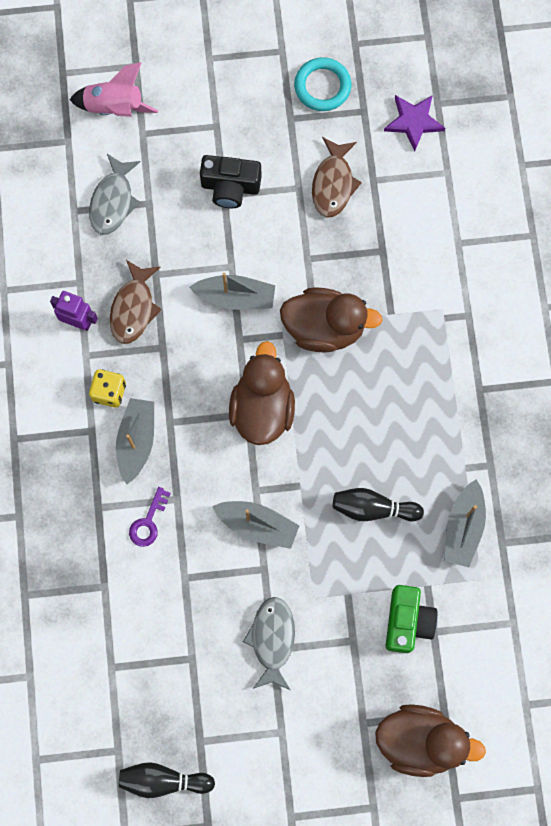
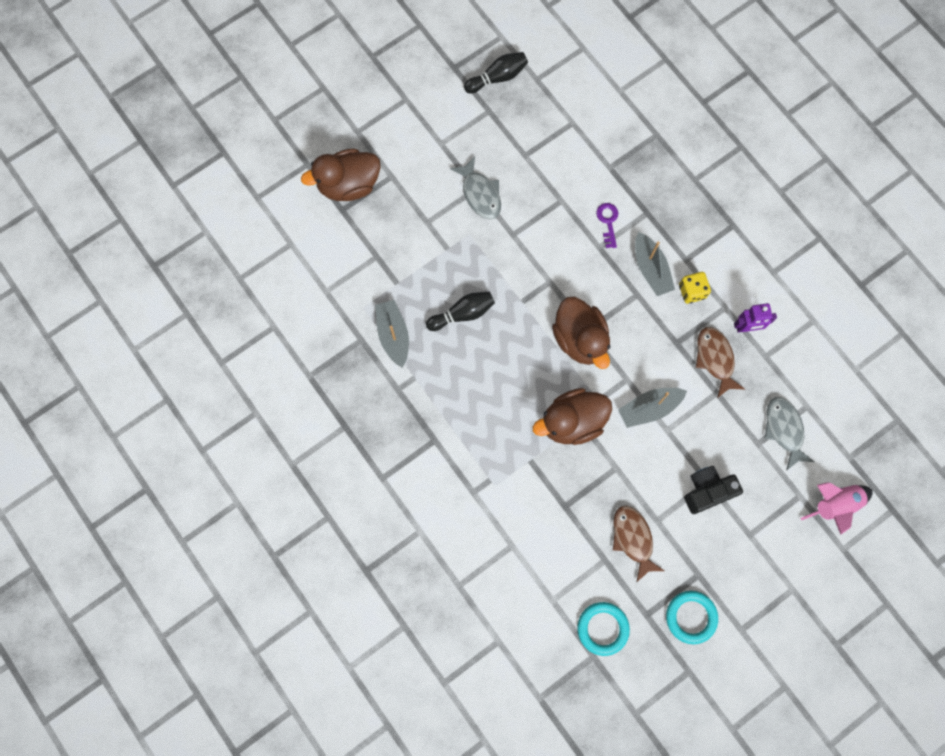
camera: 150 degrees right, 0 degrees up
grey boat [212,501,300,549] -> none
purple star [384,95,445,151] -> turquoise ring [577,602,630,656]
green camera [386,585,438,653] -> none

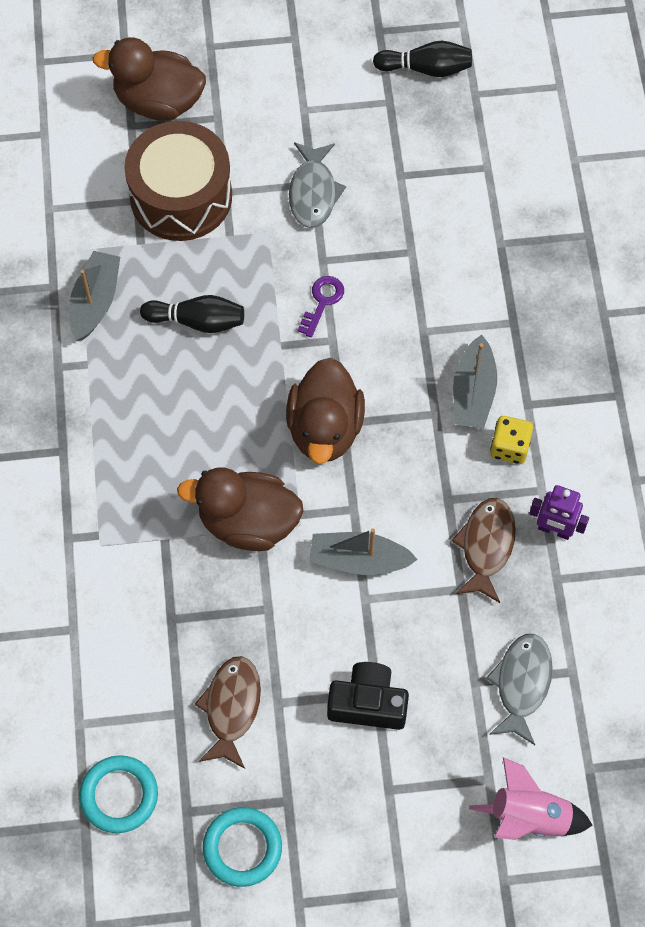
camera: 30 degrees right, 10 degrees down
purple key [596,203,618,248] -> purple key moved to [298,276,344,338]
none -> brown drum [124,121,232,241]

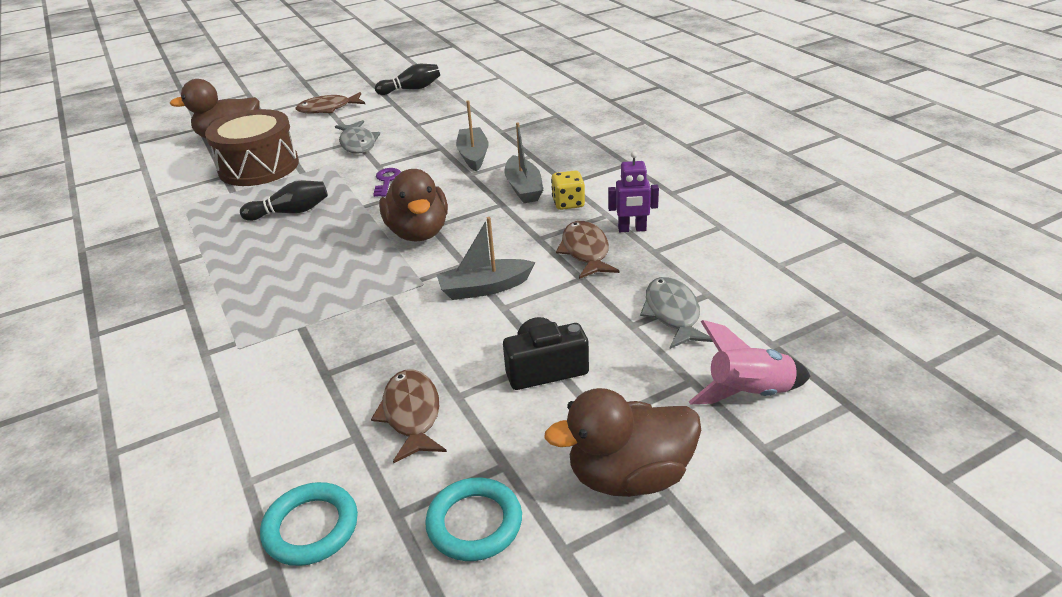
camera: 20 degrees left, 30 degrees down
grey boat [69,251,120,340] -> grey boat moved to [456,100,489,171]
brown duck [177,468,304,551] -> brown duck moved to [544,388,701,497]
none -> brown fish [295,92,365,114]

